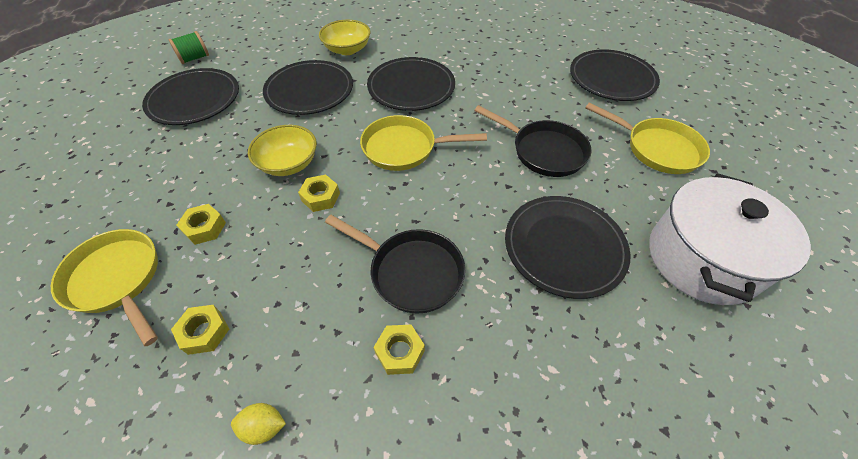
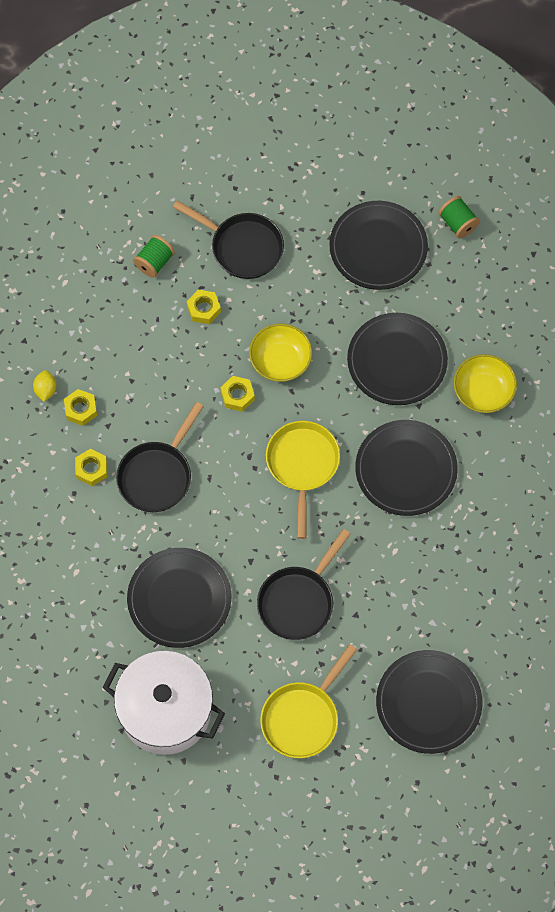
camera: 90 degrees right, 15 degrees up
yellow pan [51,229,158,346] -> green spool [133,235,175,278]
yellow nut [171,305,229,355] -> yellow nut moved to [64,389,97,426]
none -> black pan [173,200,284,279]

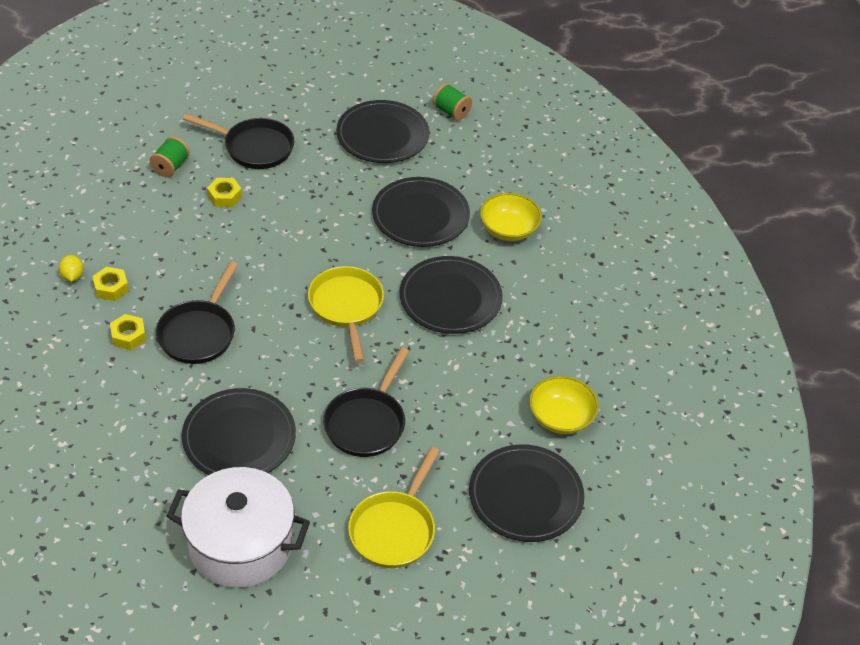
camera: 15 degrees left, 20 degrees down
yellow nut [221,376,255,412] -> none
yellow bowl [249,324,312,382] -> yellow bowl moved to [529,376,599,434]

